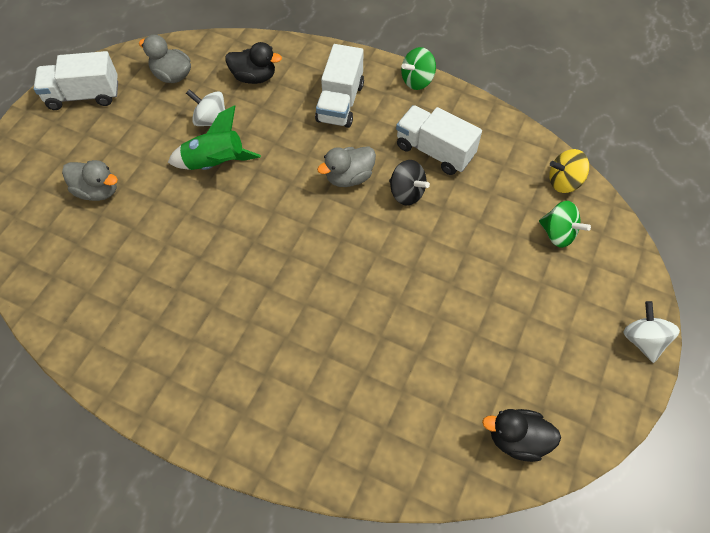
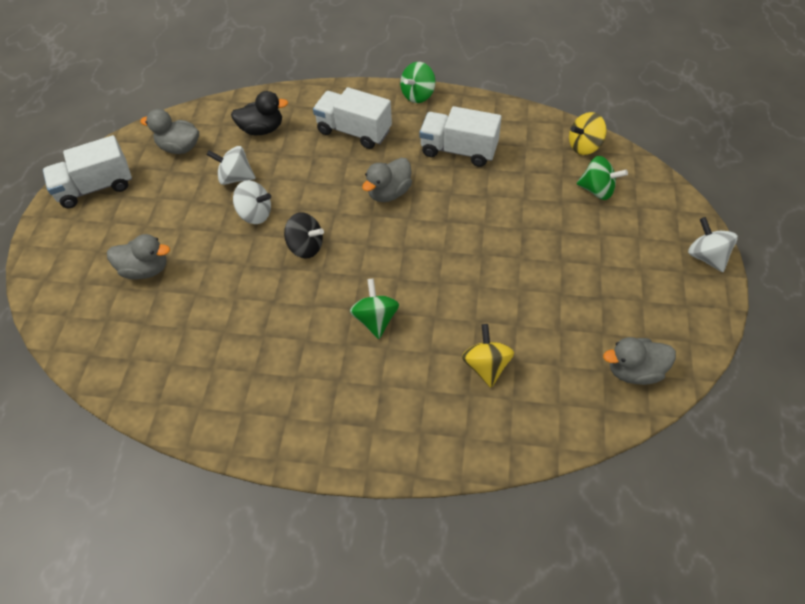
camera: 15 degrees left, 5 degrees down
green rocket [168,106,261,170] -> white spinning top [233,180,271,224]
white truck [315,44,364,128] -> white truck turned 120 degrees clockwise [313,87,392,149]
black spinning top [389,160,430,206] -> black spinning top moved to [284,212,324,259]
black duck [482,409,561,462] -> grey duck [603,337,676,385]
none -> green spinning top [350,278,399,339]
none -> yellow spinning top [462,324,514,388]

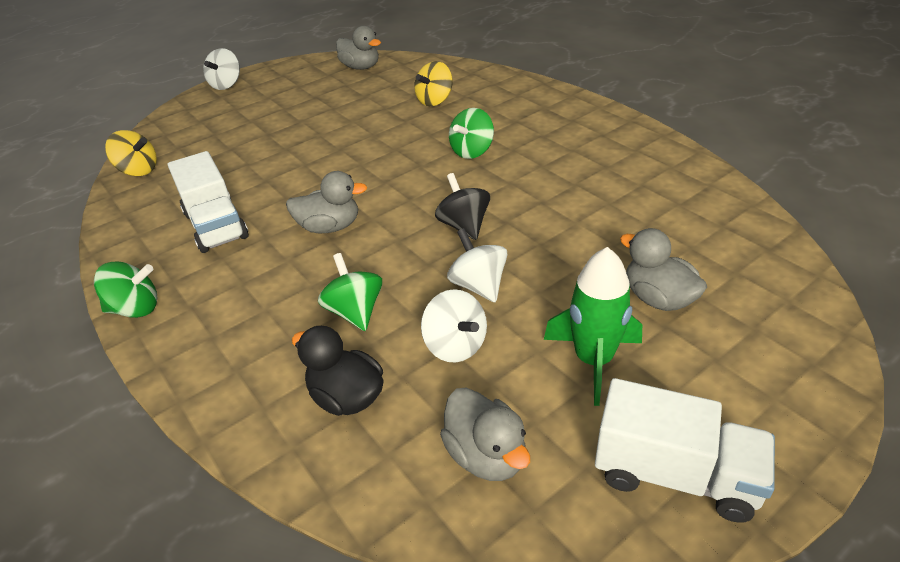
camera: 135 degrees left, 15 degrees down
white truck [313,87,392,149] -> none
green spinning top [577,156,628,200] -> green spinning top moved to [318,253,382,331]
none -> green rocket [544,247,642,406]

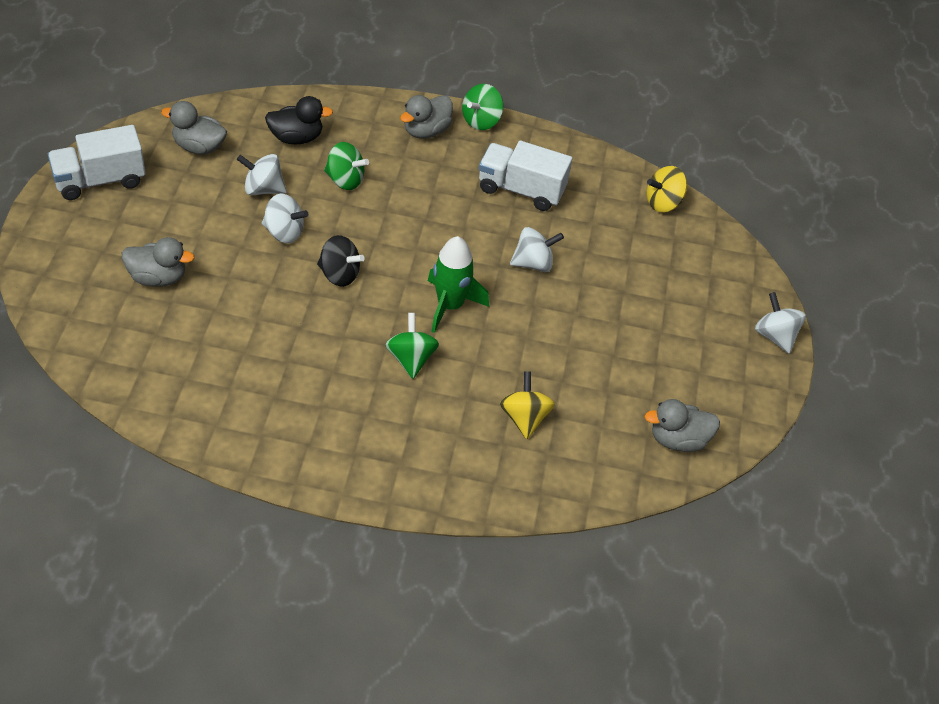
camera: 130 degrees right, 10 degrees up
grey duck [286,171,367,233] -> grey duck moved to [400,95,453,139]
green rocket [544,247,642,406] -> green rocket moved to [428,236,489,333]
none -> white spinning top [510,227,564,272]

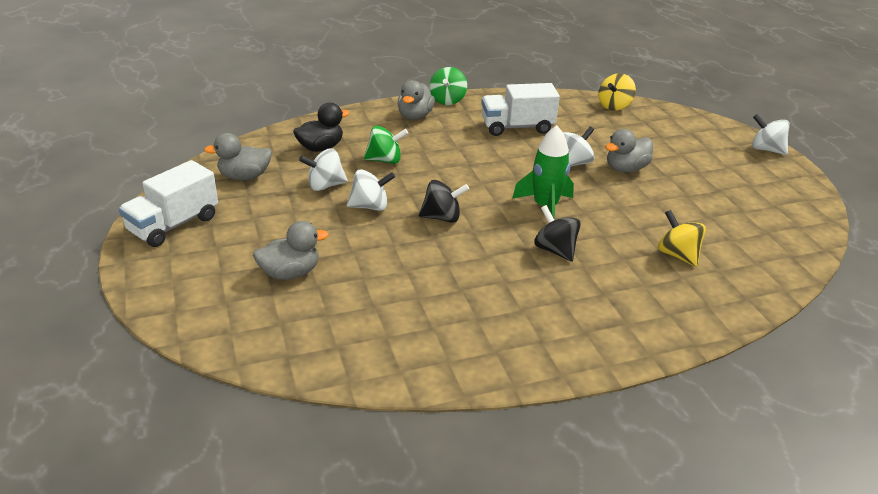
camera: 25 degrees left, 15 degrees down
green spinning top [385,313,439,379] -> black spinning top [534,205,581,262]
grey duck [645,399,720,452] -> grey duck moved to [605,129,653,173]

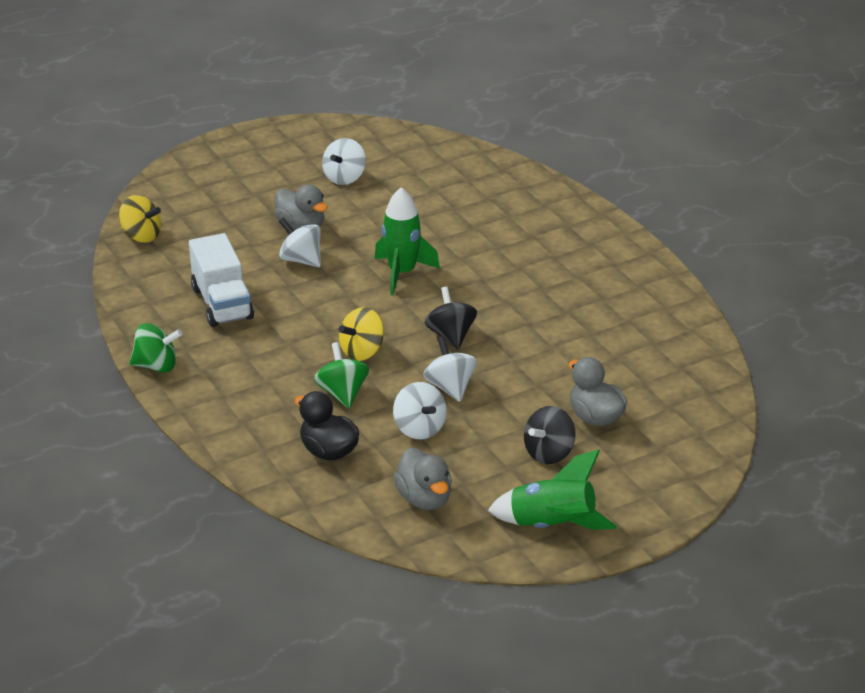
camera: 100 degrees left, 0 degrees up
white truck [119,160,218,247] -> green rocket [487,449,617,530]
grey duck [397,80,435,120] -> none
black spinning top [534,205,581,262] -> black spinning top moved to [524,406,576,464]
yellow spinning top [658,210,706,267] -> yellow spinning top moved to [338,307,384,361]
white spinning top [752,114,790,155] -> white spinning top moved to [322,138,366,185]

